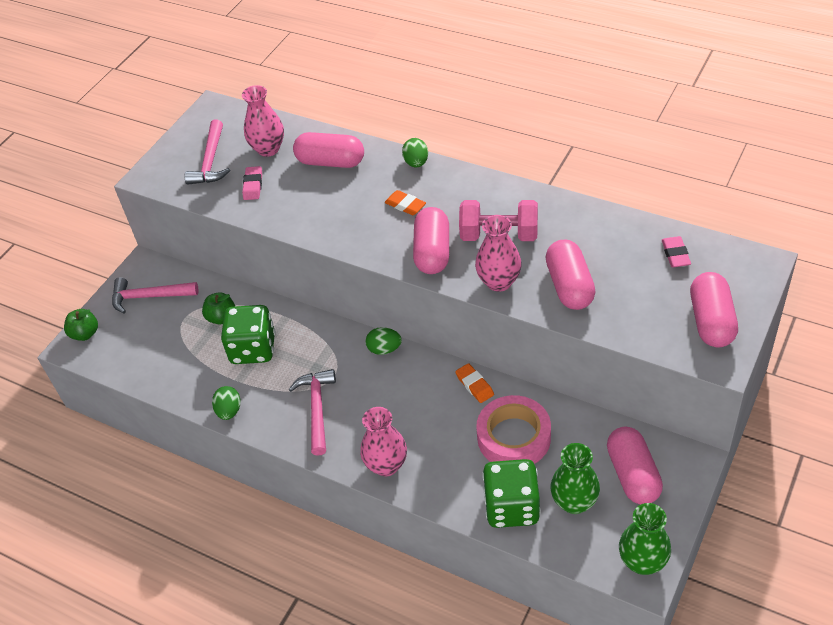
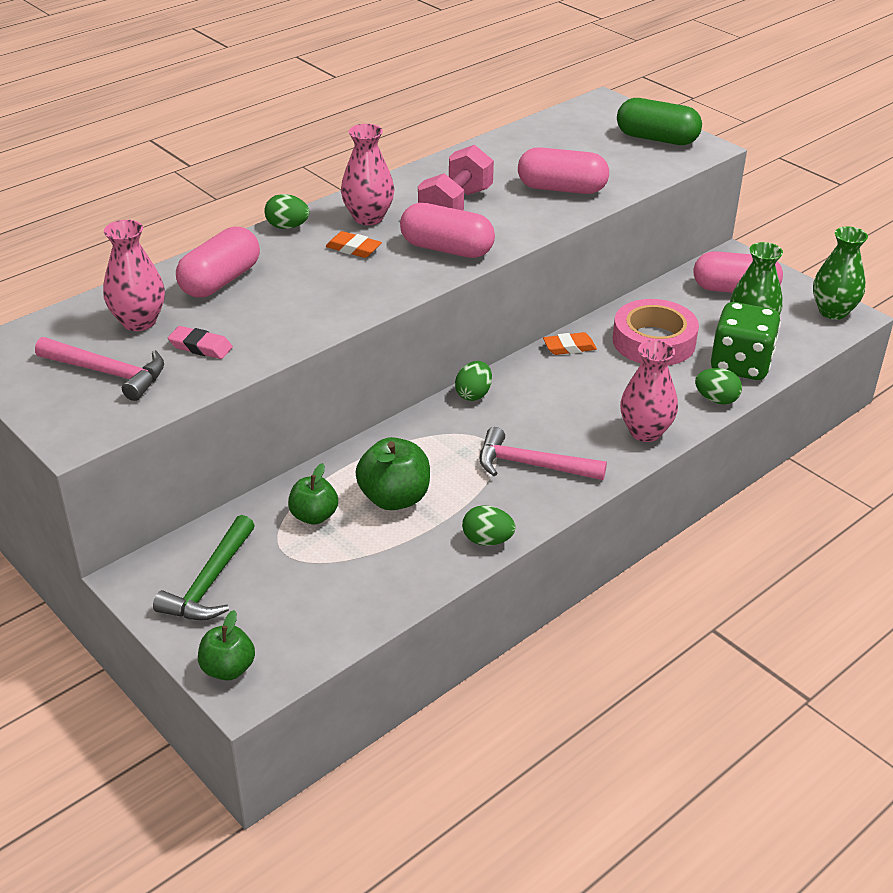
camera: 75 degrees left, 10 degrees down
pink hammer [112,277,198,314] -> green hammer [153,515,255,620]
green dice [221,305,275,364] -> green apple [356,437,430,510]
orange eraser [384,190,426,215] -> orange eraser turned 60 degrees clockwise [326,231,382,258]
pink vase [475,215,522,292] -> pink vase moved to [341,124,394,225]
pink eraser [662,236,691,267] -> none
pink capsule [690,272,738,347] -> green capsule [617,98,702,145]
none -> green egg [695,368,742,405]

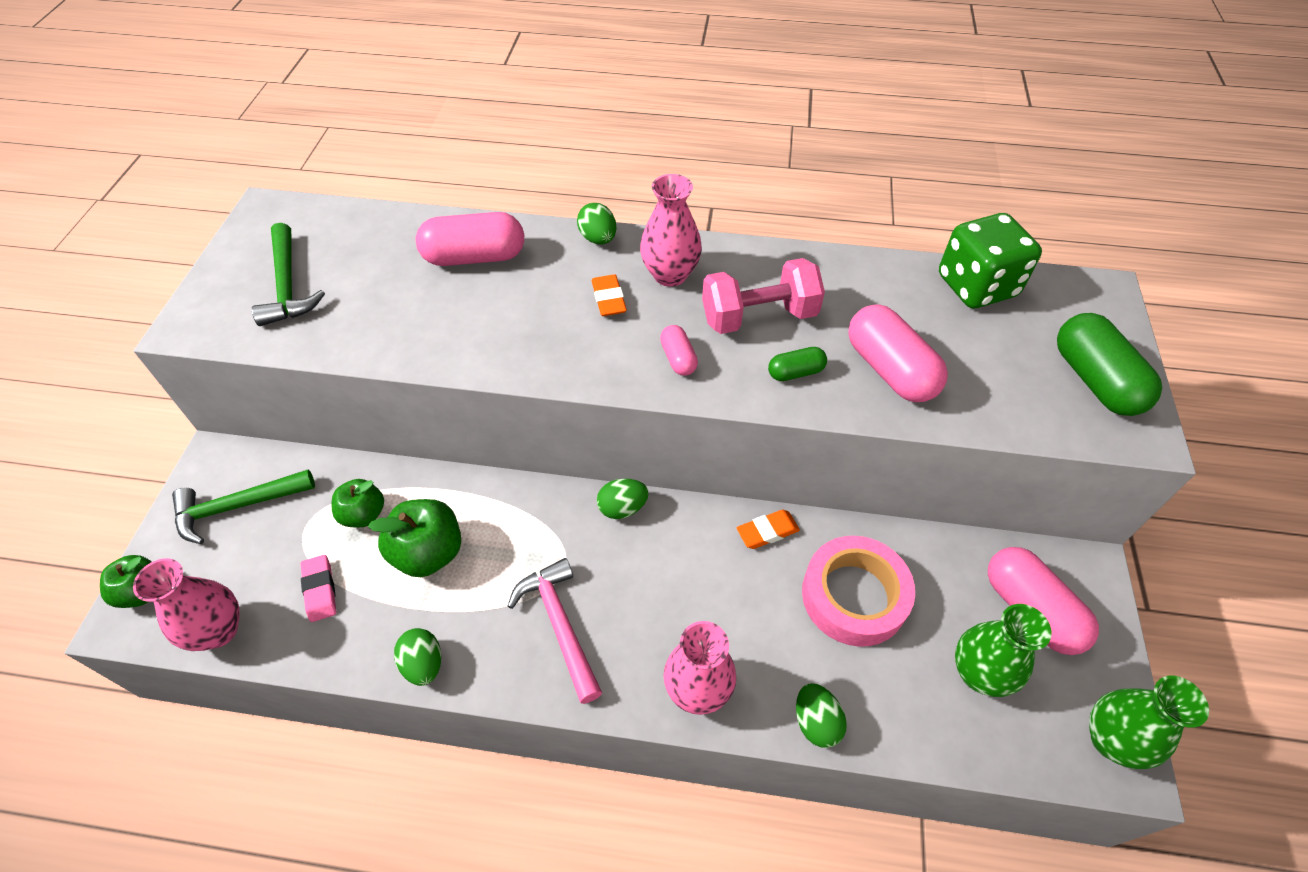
camera: 50 degrees right, 15 degrees up
pink hammer [35,337,164,401] -> green hammer [252,223,325,326]
pink vase [103,220,165,331] -> pink vase moved to [133,558,240,651]
pink eraser [168,326,233,359] -> pink eraser moved to [301,555,336,622]
pink capsule [400,203,495,258] -> pink capsule [660,325,698,376], size x0.51
orange eraser [543,332,597,355] -> orange eraser turned 60 degrees counterclockwise [737,510,800,549]
green dice [711,302,781,380] -> green dice moved to [939,213,1042,308]
none -> green capsule [768,347,827,381]

